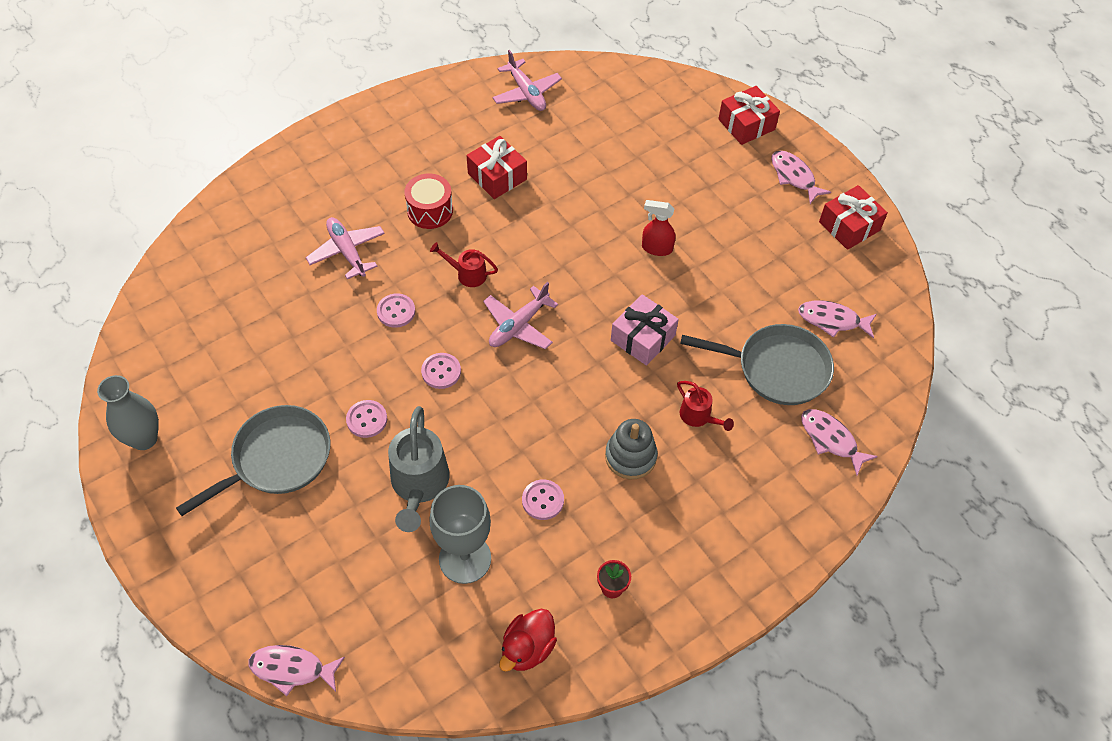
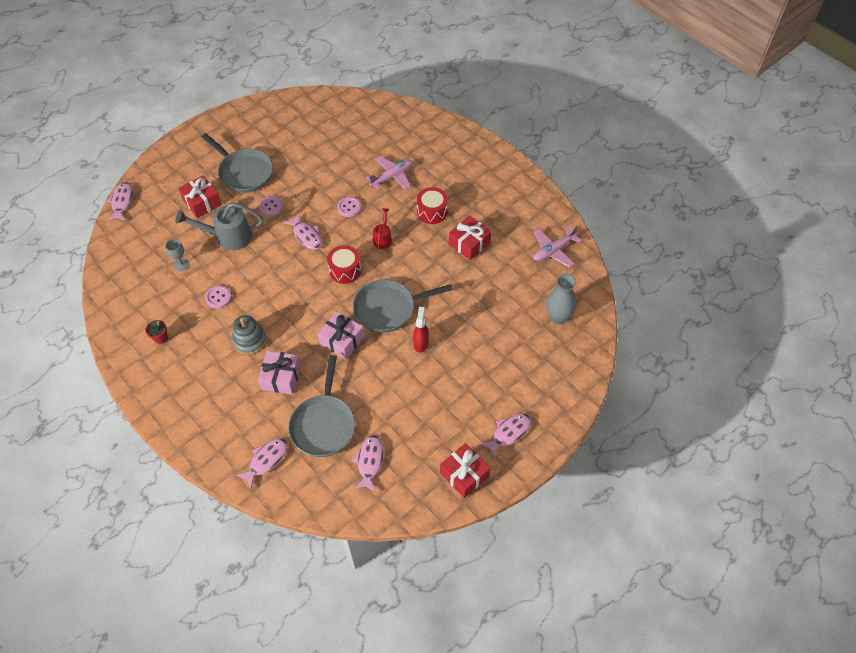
camera: 85 degrees right, 0 degrees up
grey vase [97,375,159,450] -> grey vase moved to [546,274,577,324]
pink button [421,353,461,389] -> pink fish [284,213,322,250]
grey goblet [429,485,491,584] -> grey goblet [165,239,189,271], size x0.50
pink plane [483,282,558,349] -> red drum [327,245,361,284]
red duck [499,608,557,671] -> none
red watering can [677,381,734,431] -> pink gift [258,351,301,395]
red gift [718,86,780,145] -> red gift moved to [178,175,222,218]
none -> grey pan [353,279,453,333]

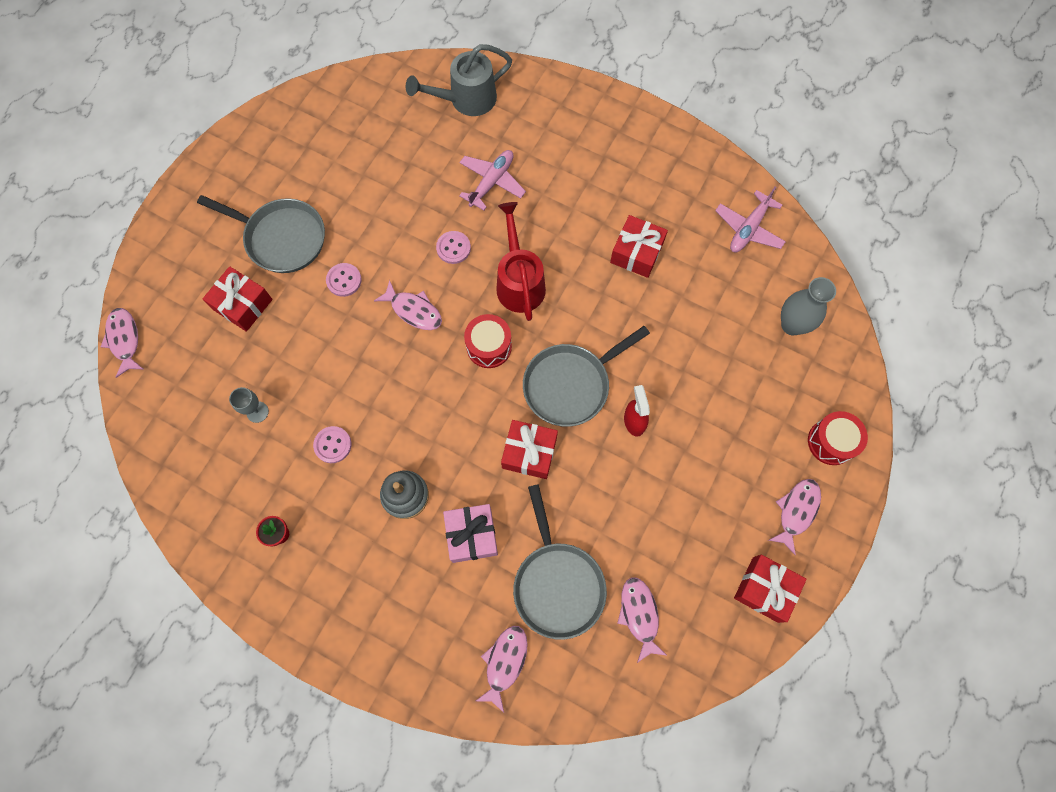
camera: 20 degrees left, 15 degrees up
grey watering can [175,202,264,251] -> grey watering can moved to [406,44,512,116]
pink gift [318,311,364,359] -> red gift [501,420,558,479]
red watering can [373,208,392,249] -> red watering can [496,202,546,321], size x1.83
red drum [417,187,448,224] -> red drum moved to [808,411,868,465]

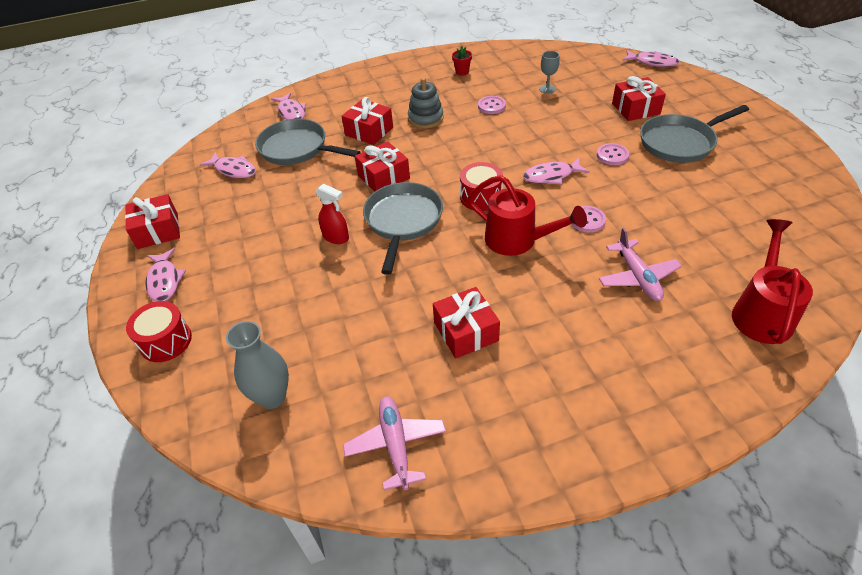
camera: 135 degrees right, 25 degrees down
grey watering can [406,44,512,116] -> red watering can [732,219,813,344]
pink gift [443,504,498,563] -> red gift [342,97,393,145]

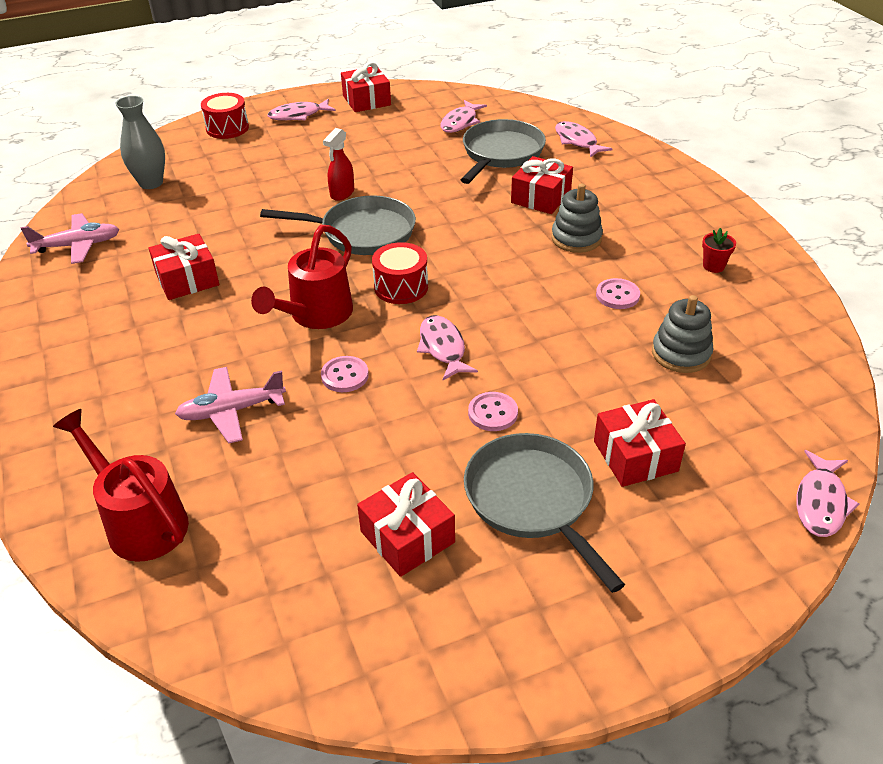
camera: 85 degrees right, 5 degrees down
pink fish [271,93,306,120] -> pink fish turned 90 degrees clockwise [555,121,613,158]
red gift [355,141,410,192] -> red gift moved to [357,472,455,577]
grey goblet [539,51,560,94] -> grey stacking toy [652,295,713,373]
red watering can [732,219,813,344] -> red watering can turned 150 degrees counterclockwise [53,409,189,562]

